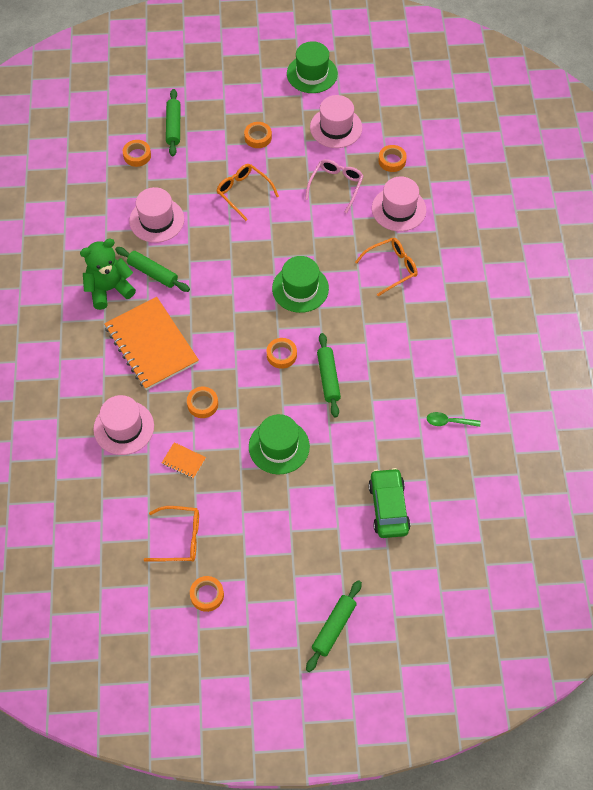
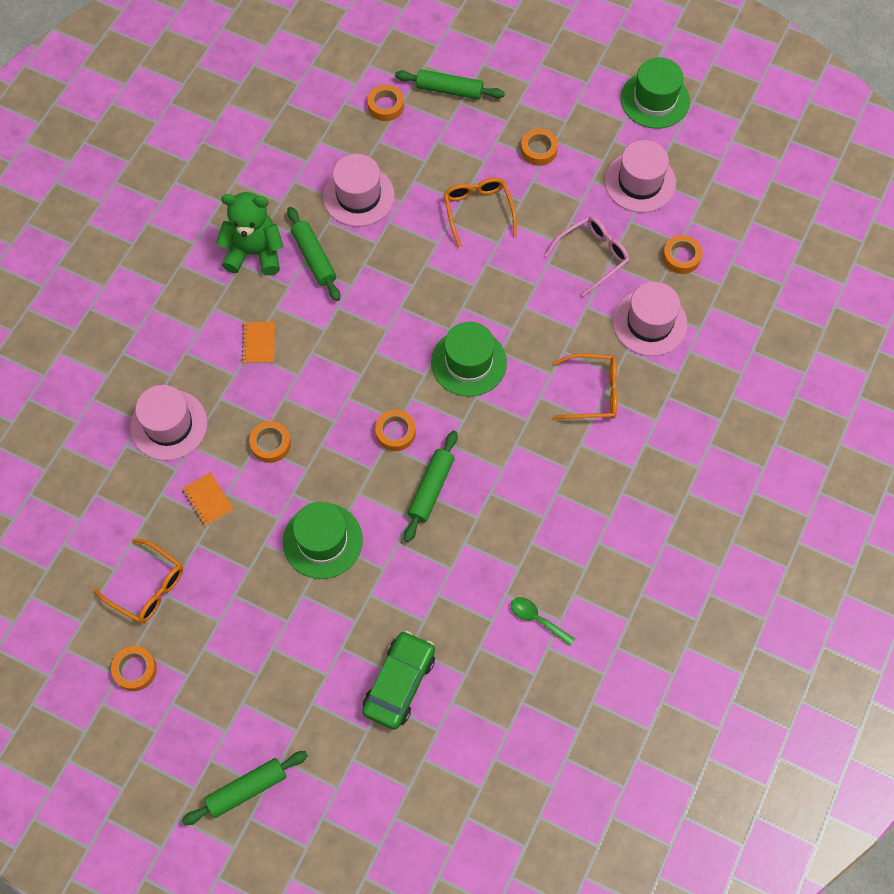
camera: 30 degrees right, 5 degrees up
orange notebook [104,297,199,390] -> orange notebook [242,322,275,364], size x0.40
green rolling pin [166,89,181,156] -> green rolling pin turned 75 degrees clockwise [395,69,505,100]

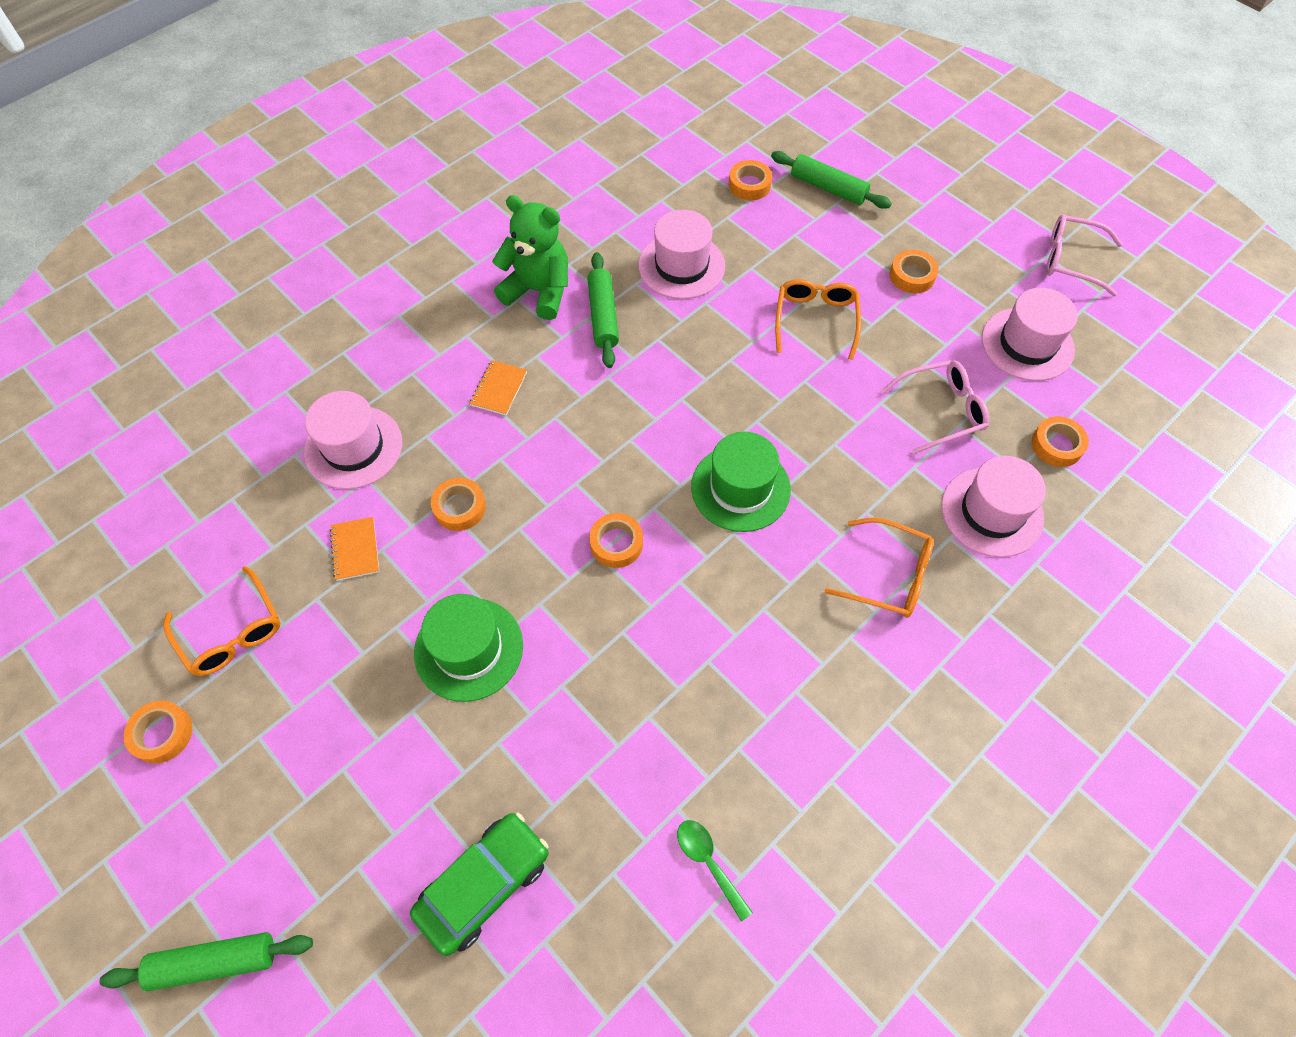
camera: 20 degrees right, 5 degrees down
green rolling pin [404,431,458,542] -> none
green hat [620,57,690,129] -> pink glasses [1046,214,1123,296]

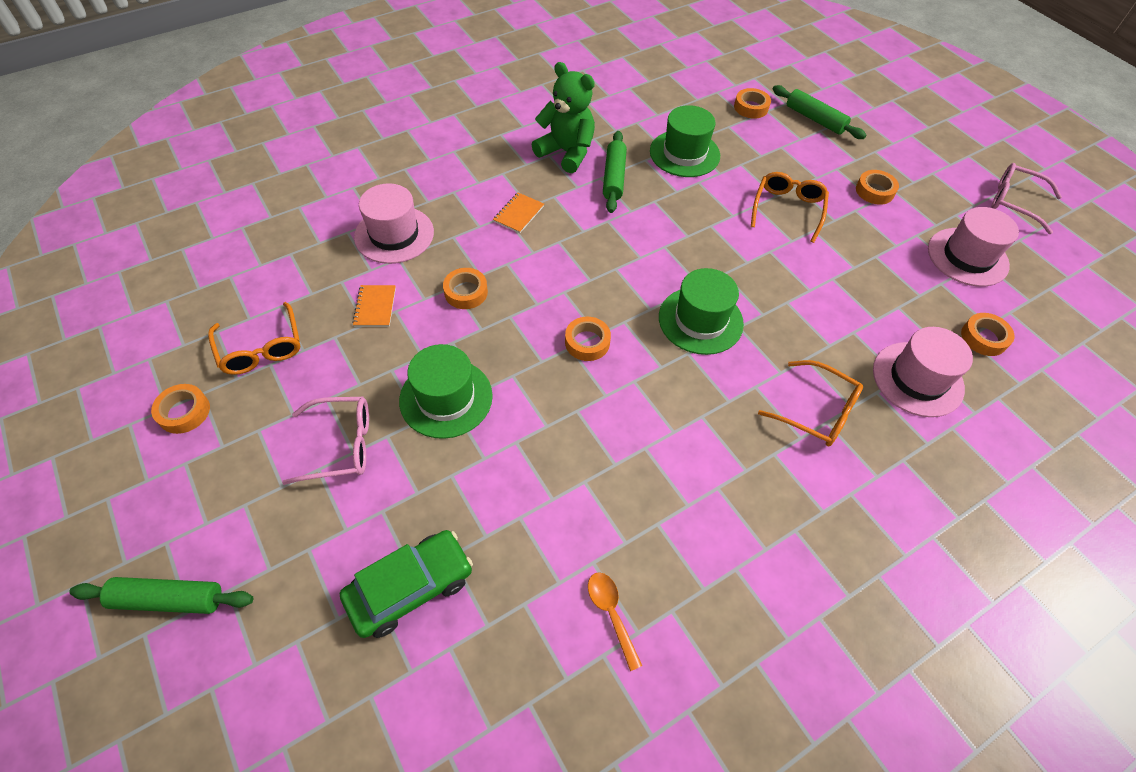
camera: 10 degrees right, 5 degrees down
pink hat [638,210,725,299] -> green hat [650,105,720,177]
green spoon [677,820,753,922] -> orange spoon [588,572,642,671]
pink glasses [880,360,989,454] -> pink glasses moved to [282,397,369,485]

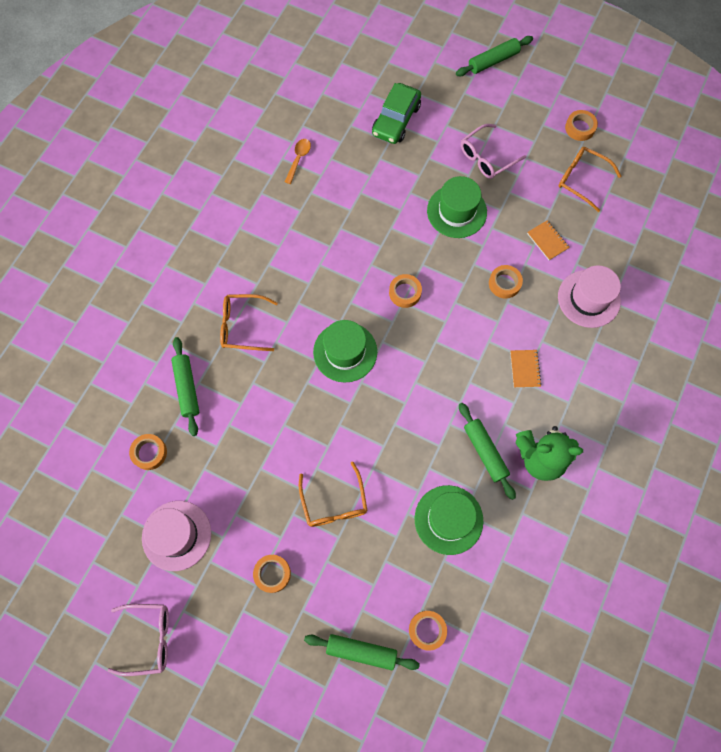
camera: 150 degrees right, 15 degrees up
orange spoon [588,572,642,671] -> orange spoon turned 105 degrees counterclockwise [285,139,311,184]
pink hat [873,327,973,417] -> green rolling pin [171,337,199,436]

